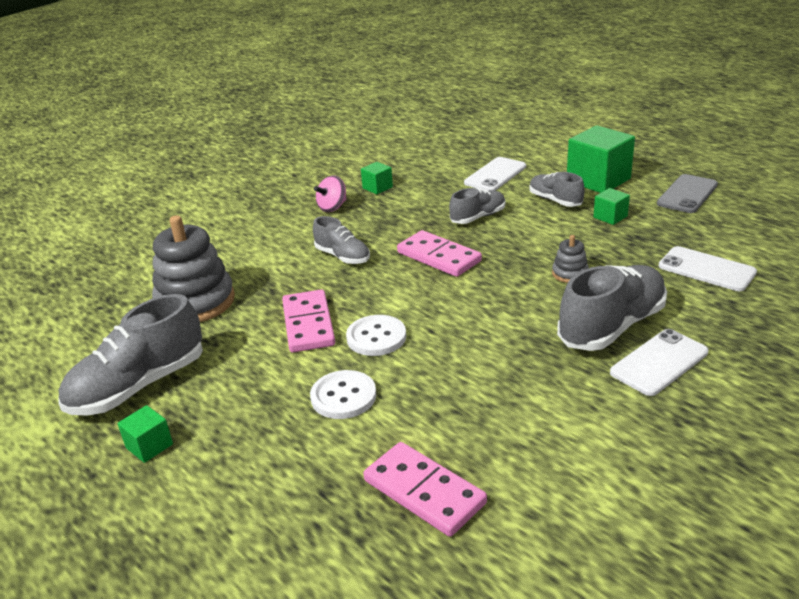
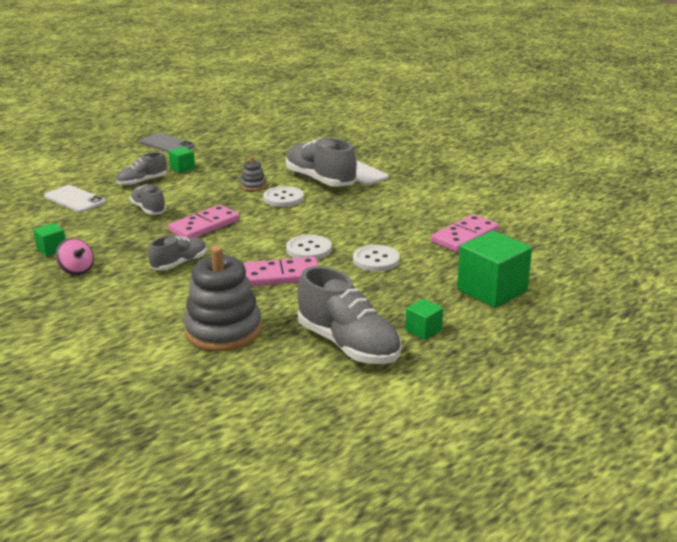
camera: 90 degrees left, 5 degrees down
green cube [567,125,635,193] -> green cube moved to [457,231,532,308]
white phone [659,246,757,291] -> none
none -> white button [263,186,304,207]

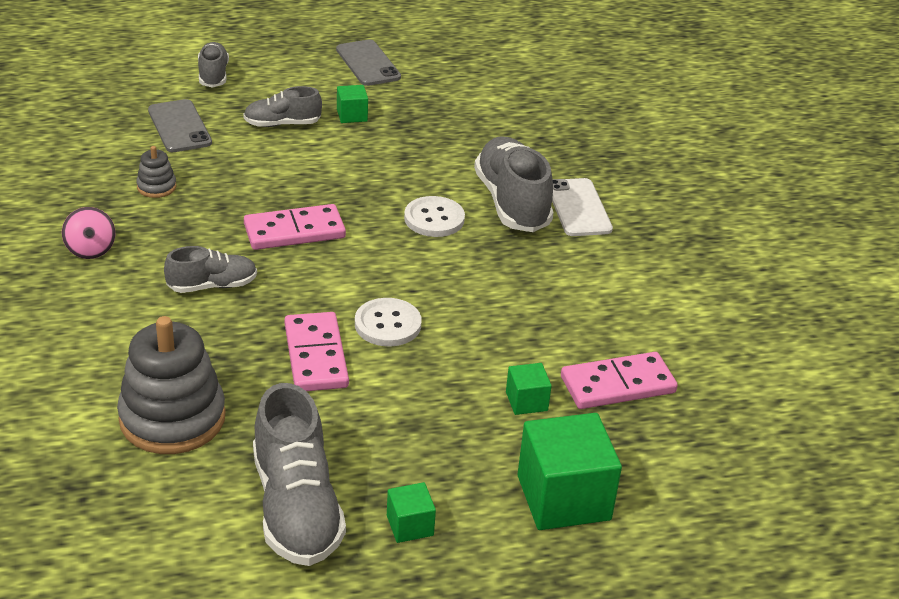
camera: 25 degrees right, 10 degrees up
green cube [33,223,66,256] -> green cube moved to [506,363,552,415]
white phone [44,185,106,213] -> grey phone [148,99,212,152]
grey shoe [130,184,166,215] -> grey shoe moved to [198,42,229,88]
grey stacking toy [241,156,266,191] -> grey stacking toy moved to [136,146,176,198]
pink domino [244,257,318,286] -> pink domino turned 60 degrees clockwise [285,312,349,391]
white button [353,245,400,272] -> none

